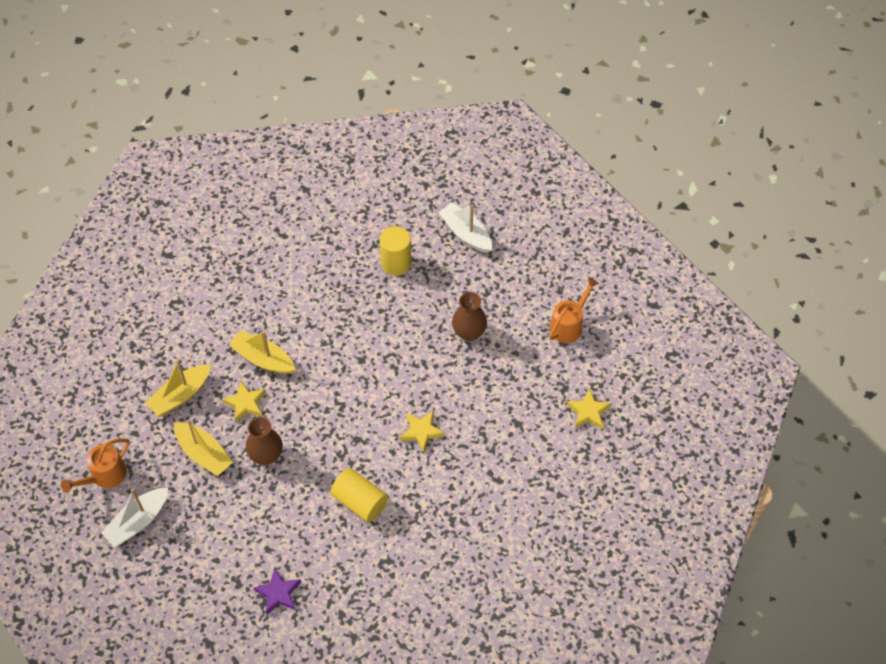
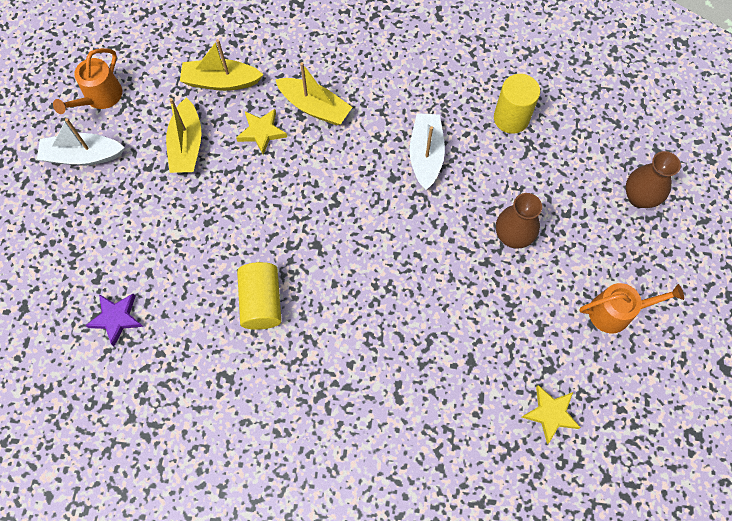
camera: 45 degrees right, 10 degrees up
orange watering can [61,439,130,493] -> orange watering can turned 60 degrees counterclockwise [53,48,122,114]
yellow boat [229,331,296,374] -> yellow boat turned 135 degrees clockwise [275,62,352,125]
brown vase [246,417,283,465] -> brown vase moved to [626,151,681,208]
yellow star [400,411,445,452] -> none
white boat [438,202,492,253] -> white boat moved to [409,113,445,190]

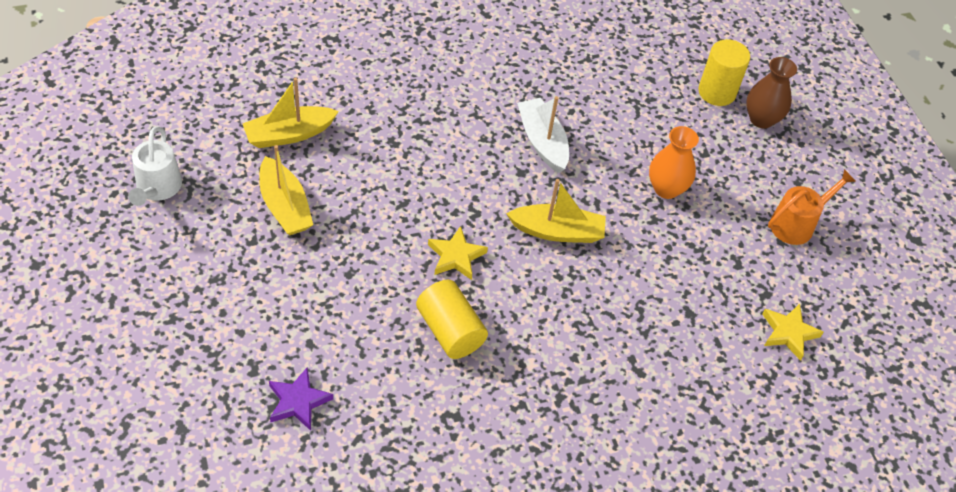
camera: 30 degrees left, 15 degrees down
white boat [37,118,125,165] -> none
orange watering can [53,48,122,114] -> white watering can [128,126,182,206]
yellow star [236,109,287,155] -> yellow star moved to [428,226,488,280]
yellow boat [275,62,352,125] -> yellow boat moved to [506,179,606,243]
yellow cylinder [494,74,540,134] -> yellow cylinder moved to [698,39,750,106]
brown vase [496,193,542,249] -> orange vase [649,126,699,199]

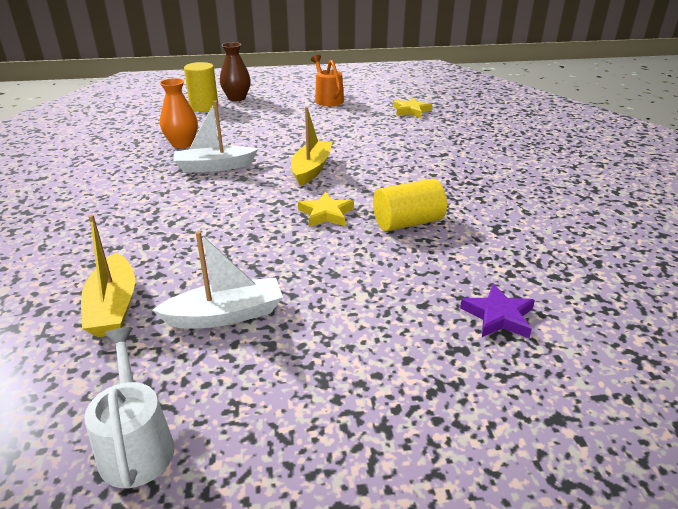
camera: 75 degrees left, 20 degrees down
white watering can [128,126,182,206] -> white watering can turned 120 degrees counterclockwise [84,327,175,488]
yellow boat [259,145,313,235] -> white boat [152,231,283,328]
orange vase [649,126,699,199] -> orange vase moved to [160,78,198,148]

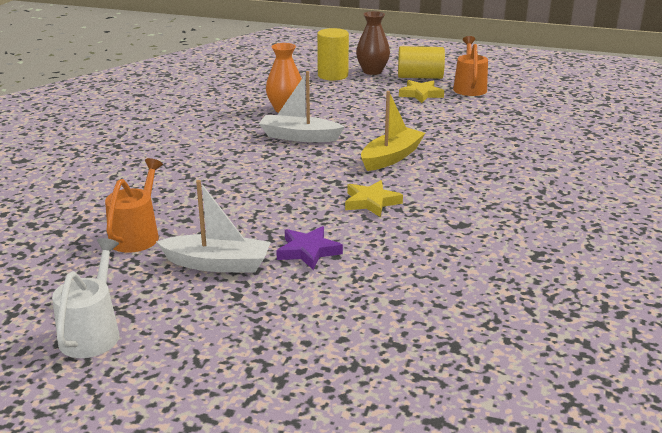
camera: 25 degrees right, 5 degrees down
yellow boat [81,214,135,337] -> orange watering can [105,158,163,253]
yellow cylinder [373,179,447,231] -> yellow cylinder moved to [398,46,445,79]
yellow star [393,97,432,118] -> yellow star moved to [399,80,444,103]
purple star [460,284,535,338] -> purple star moved to [276,226,343,270]

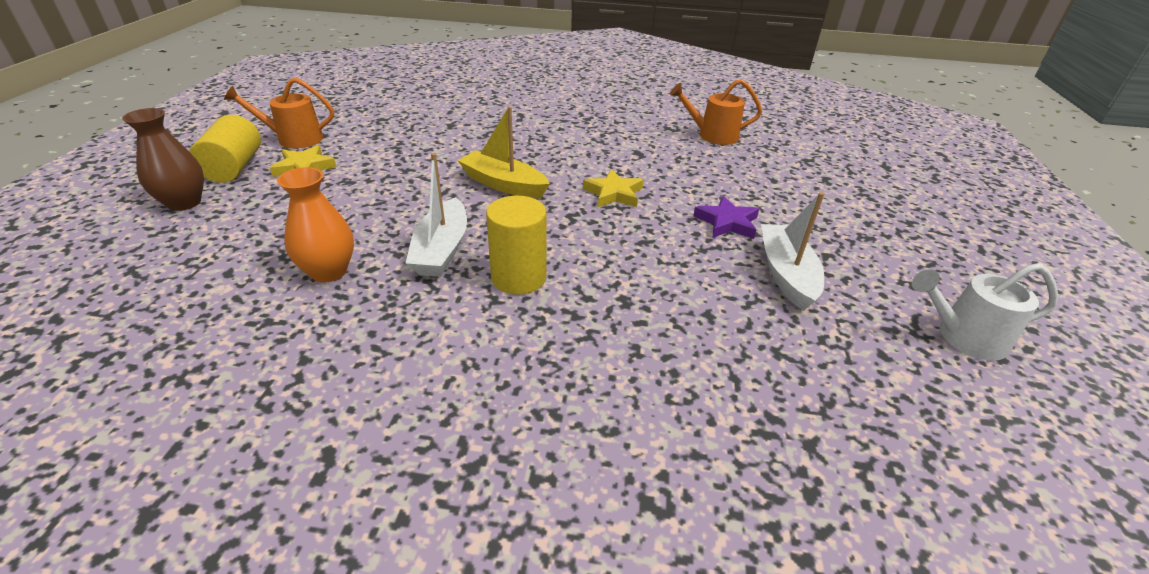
camera: 100 degrees left, 10 degrees up
orange watering can [105,158,163,253] -> orange watering can moved to [670,79,762,145]
yellow cylinder [317,28,349,81] -> yellow cylinder moved to [486,196,547,295]

